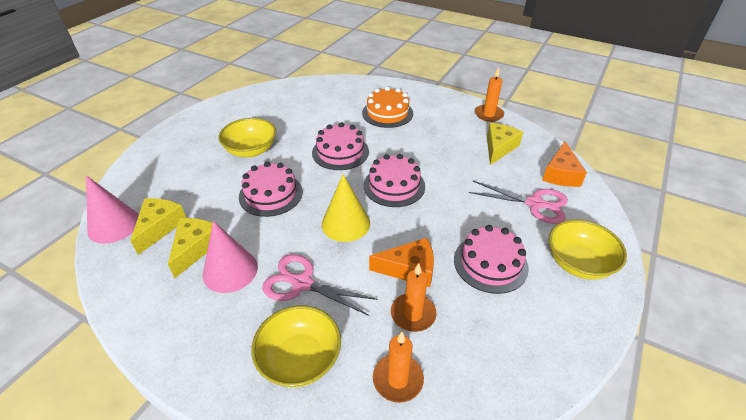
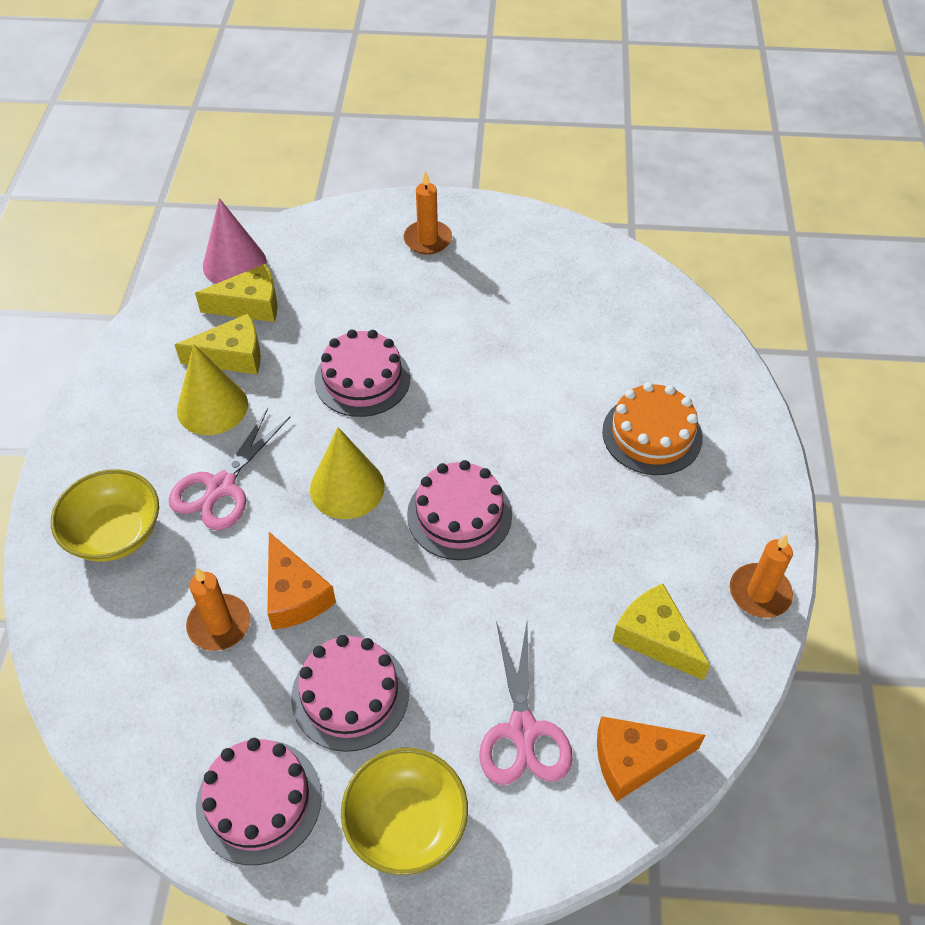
camera: 65 degrees right, 10 degrees up
pink cone [203,221,258,293] -> yellow cone [177,344,248,435]
yellow bowl [218,118,276,157] -> none
pink scissors [262,254,378,316] -> pink scissors turned 150 degrees counterclockwise [169,408,290,530]
pink cake [312,122,369,170] -> pink cake moved to [196,738,322,865]
orange candle [373,332,424,403] -> orange candle moved to [404,171,452,255]
yellow cheese [487,123,523,165] -> yellow cheese turned 135 degrees counterclockwise [612,584,710,680]

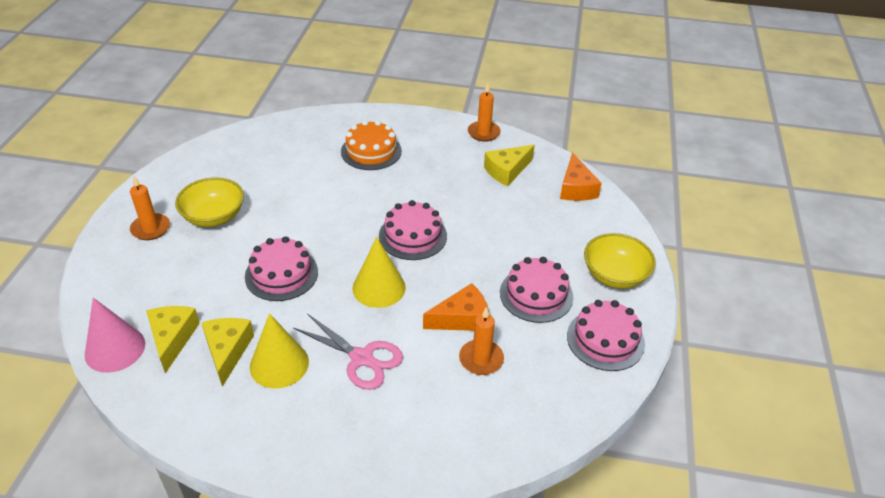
camera: 85 degrees left, 10 degrees down
yellow bowl [51,469,159,562] -> yellow bowl moved to [175,177,244,227]
pink scissors [479,621,573,785] -> none

